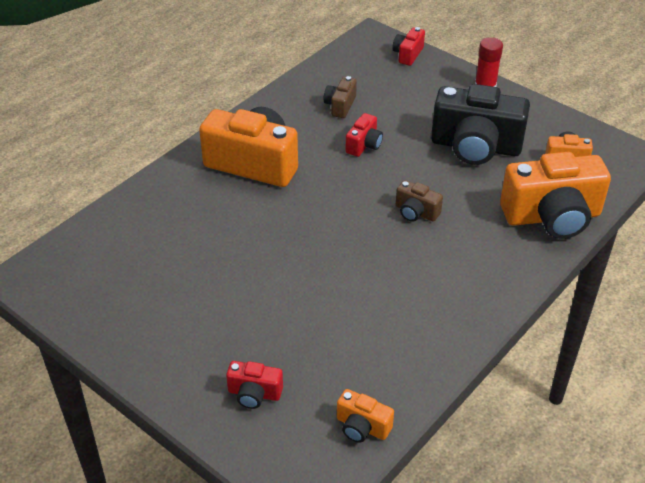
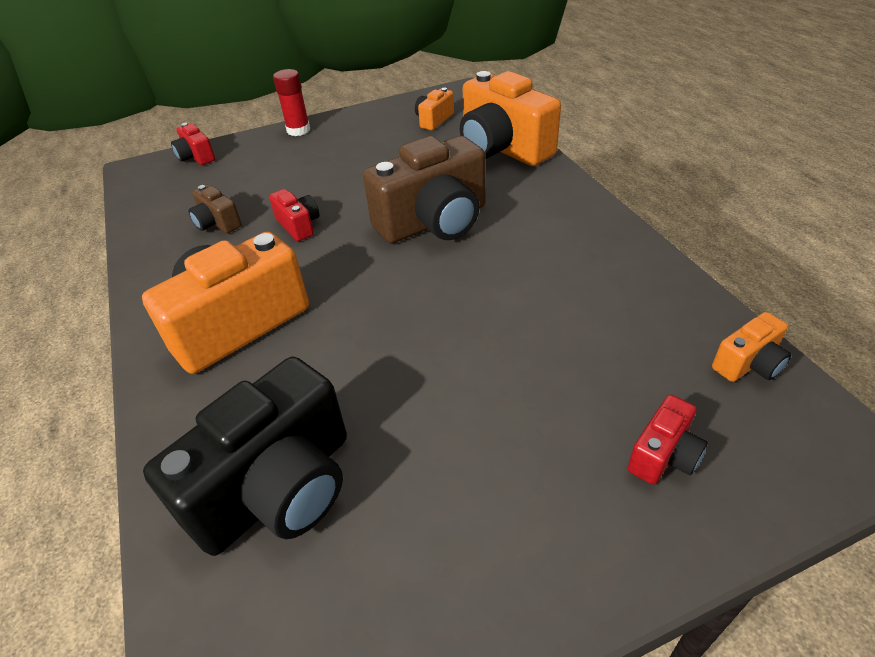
camera: 60 degrees left, 0 degrees up
brown camera [396,180,443,222] -> brown camera [363,136,486,243], size x2.16
black camera [431,84,530,165] -> black camera moved to [143,357,347,556]
orange camera [500,152,611,239] -> orange camera turned 120 degrees clockwise [460,71,561,166]

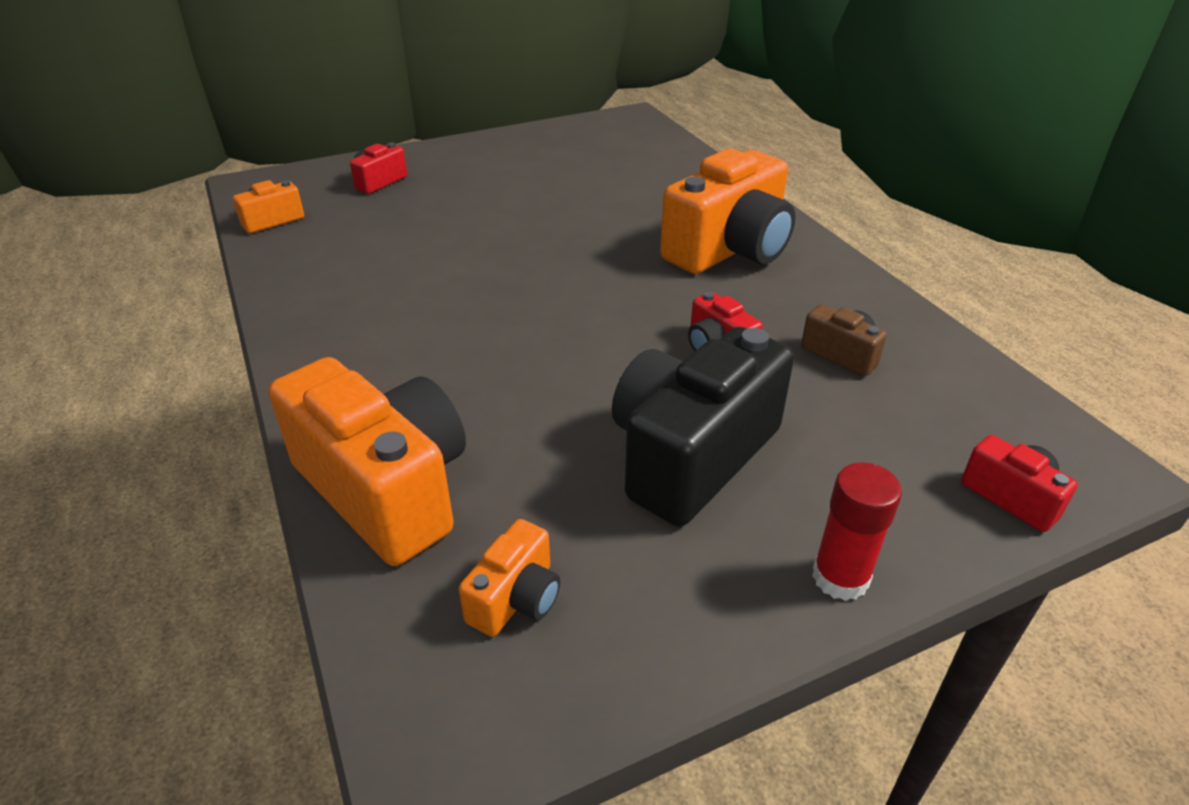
camera: 175 degrees right, 5 degrees down
black camera [143,357,347,556] -> black camera moved to [612,327,794,527]
brown camera [363,136,486,243] -> none

